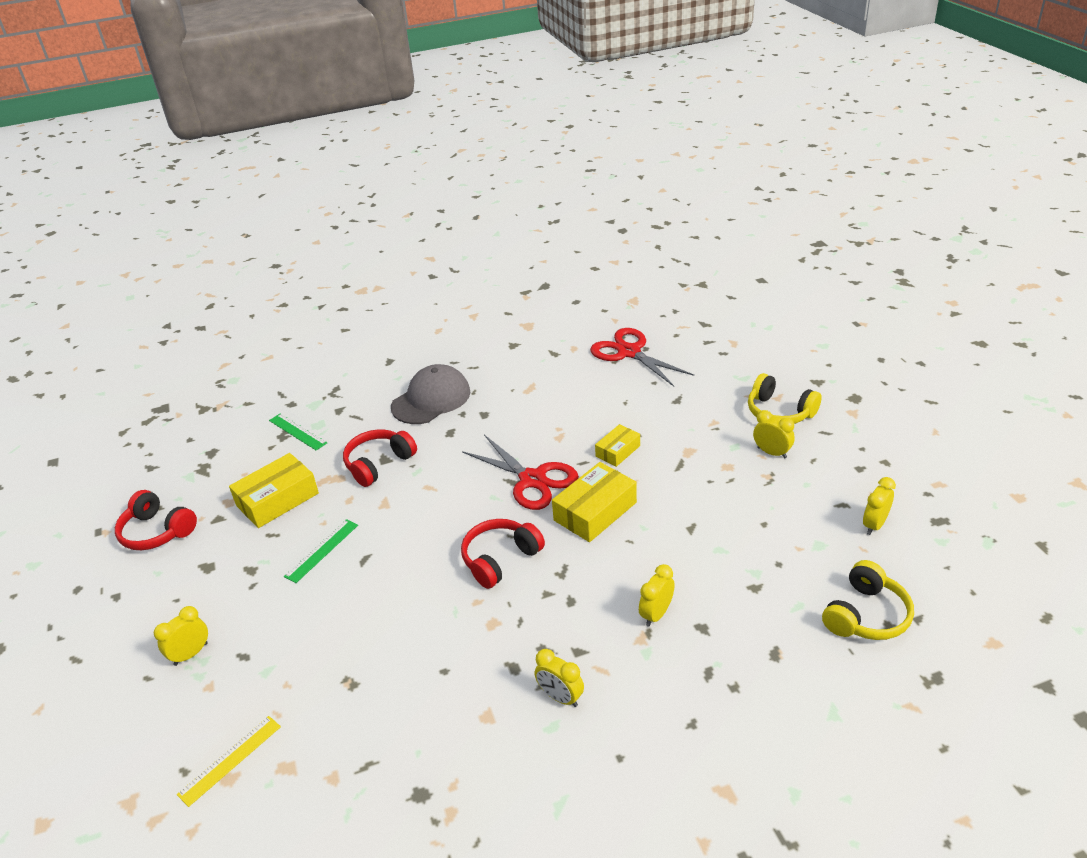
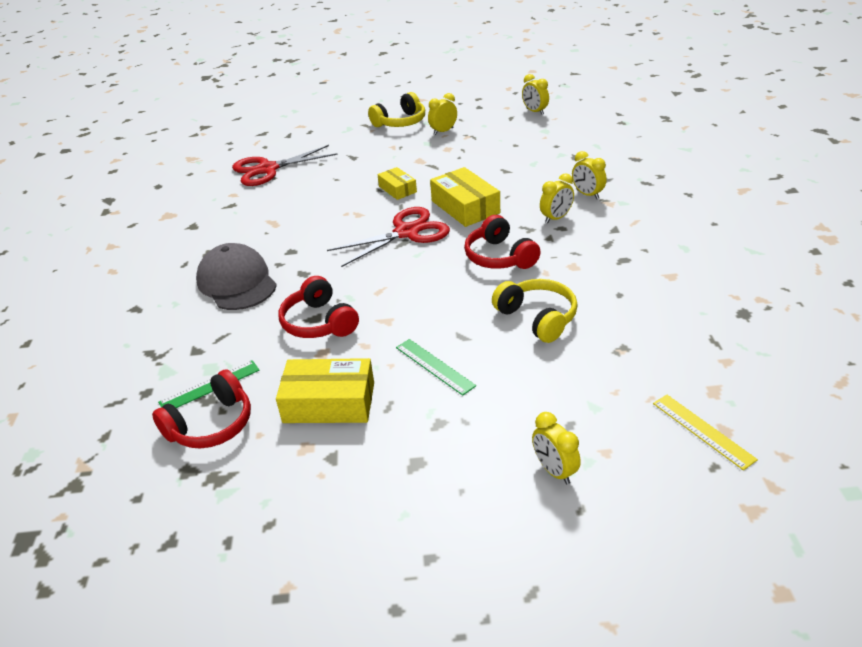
camera: 75 degrees left, 0 degrees up
red headphones [115,490,197,550] -> red headphones moved to [152,369,251,448]
yellow box [229,453,319,528] -> yellow box turned 60 degrees counterclockwise [276,358,374,423]
yellow clock [535,649,584,707] -> yellow clock moved to [540,173,574,224]
yellow headphones [822,560,914,640] -> yellow headphones moved to [492,279,578,343]

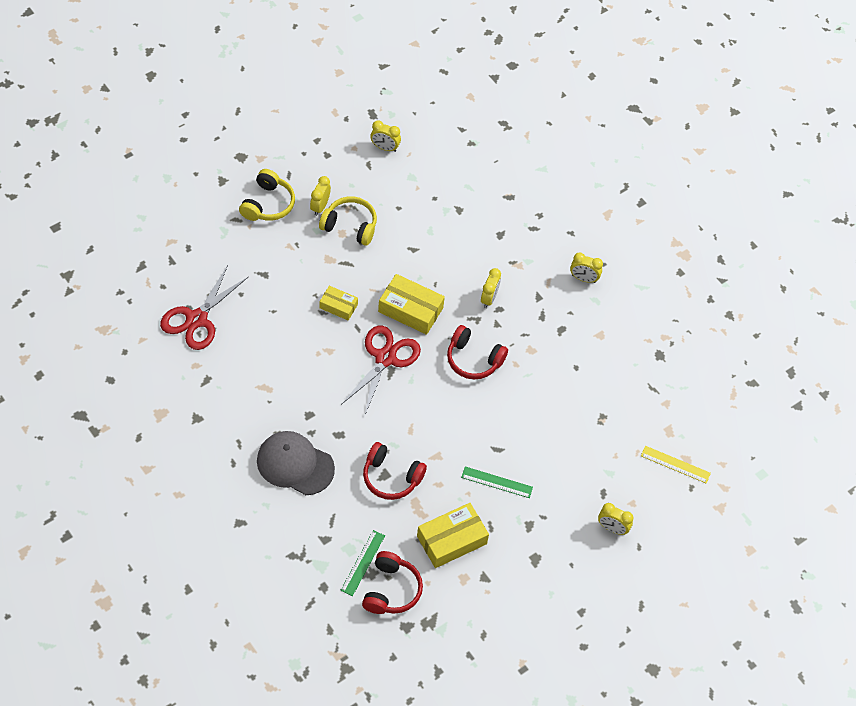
camera: 40 degrees left, 20 degrees up
yellow headphones [492,279,578,343] -> yellow headphones moved to [319,196,377,246]
yellow clock [572,151,607,199] -> yellow clock moved to [570,253,603,283]

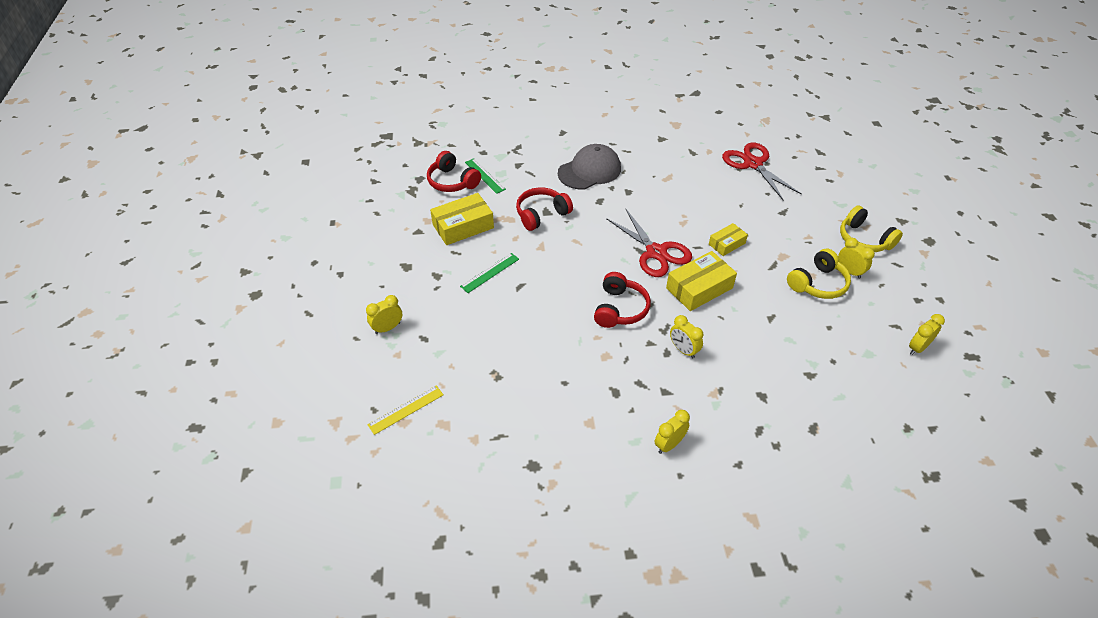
camera: 125 degrees right, 10 degrees down
yellow box [417,503,489,568] -> yellow box turned 60 degrees clockwise [430,193,494,245]
red headphones [447,325,508,379] -> red headphones turned 135 degrees clockwise [594,272,651,328]

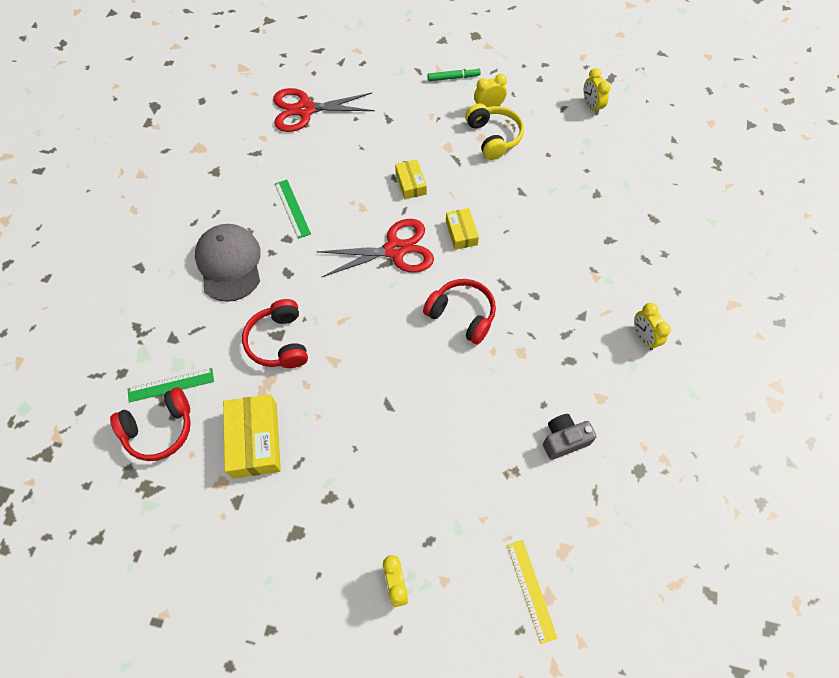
camera: 70 degrees left, 15 degrees up
green ruler [460,253,519,293] -> green ruler moved to [275,180,311,239]
yellow box [666,251,737,311] -> yellow box [446,208,479,250], size x0.59
yellow clock [670,315,703,359] -> none
yellow headphones [840,206,903,252] -> green marker [427,67,481,81]
none -> grey camera [543,414,597,460]

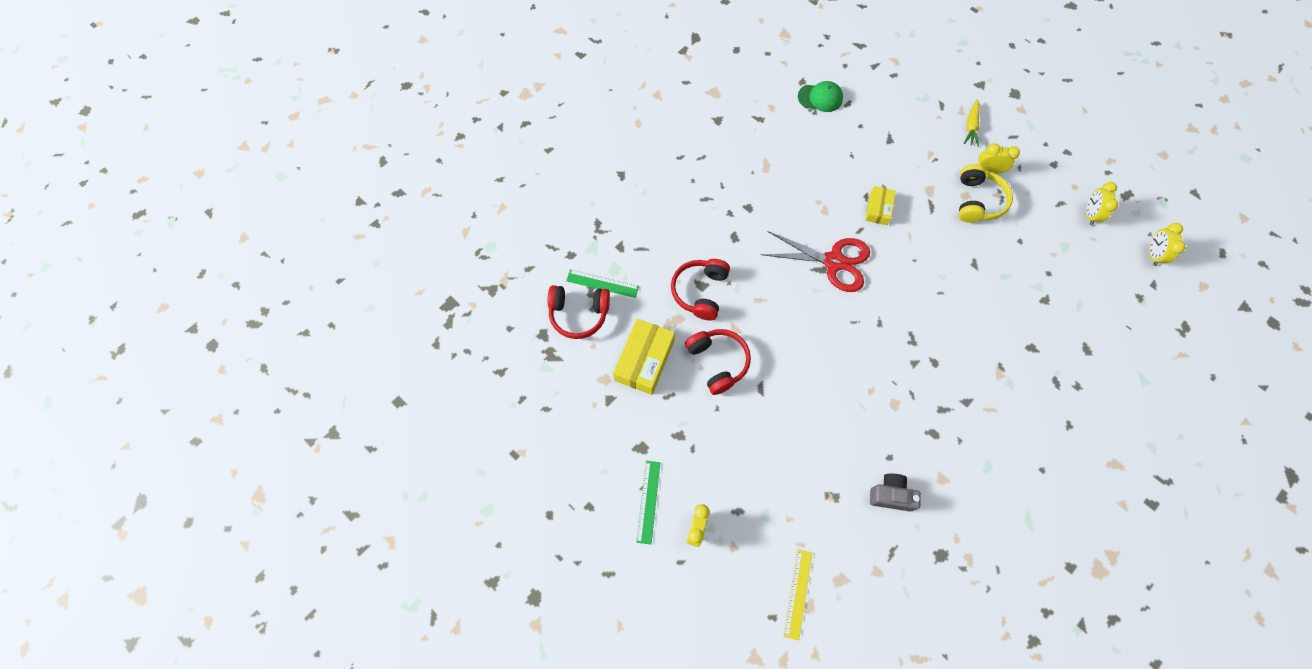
camera: 30 degrees right, 5 degrees up
grey cap [195,224,261,302] -> none
red scissors [273,88,375,132] -> green cap [798,81,843,112]
green ruler [275,180,311,239] -> green ruler moved to [636,461,660,544]
red headphones [423,279,496,345] -> red headphones moved to [685,329,751,395]
green marker [427,67,481,81] -> yellow carrot [964,99,980,147]
yellow box [446,208,479,250] -> none
yellow clock [634,303,671,350] -> yellow clock moved to [1149,223,1186,266]

